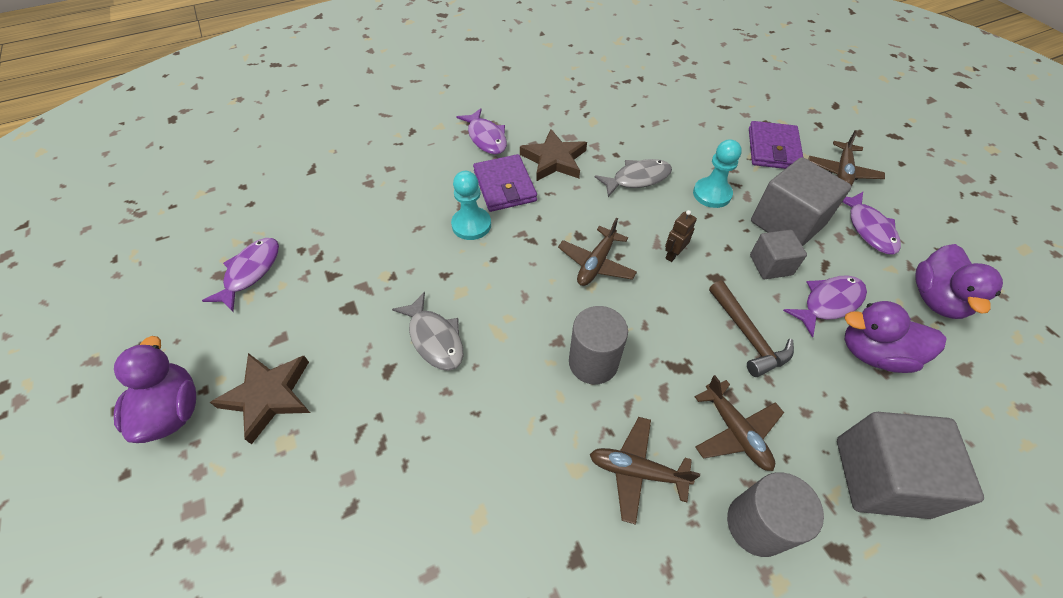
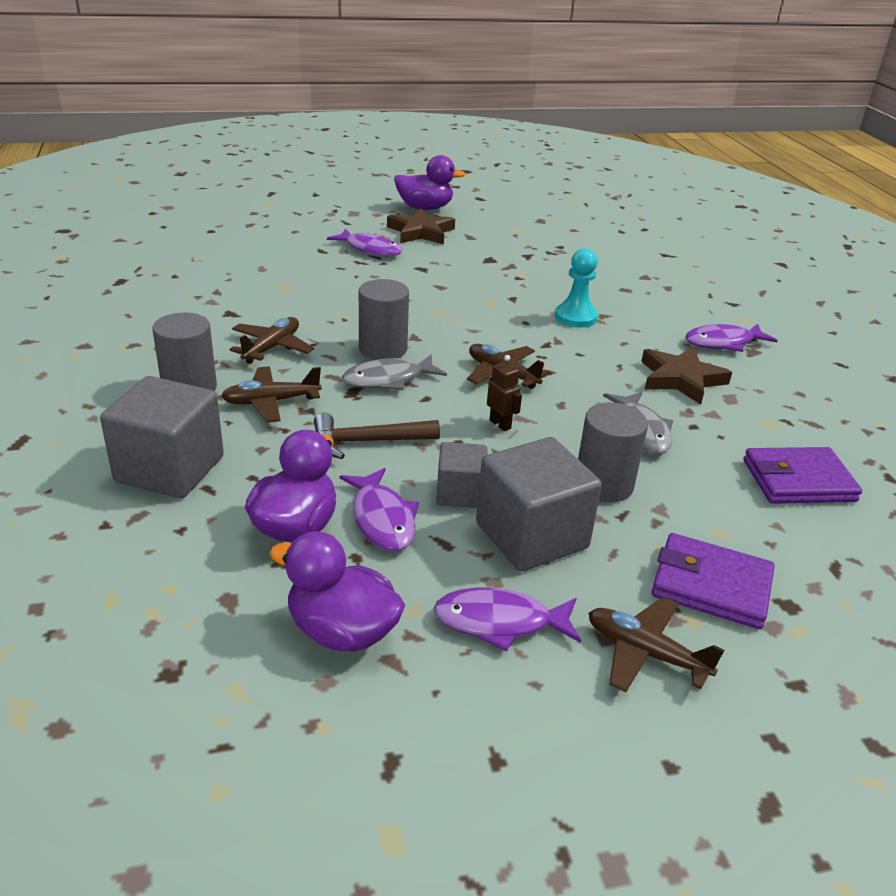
camera: 100 degrees right, 20 degrees down
purple fish [202,238,279,311] -> purple fish moved to [327,228,402,257]
grey fish [392,292,464,371] -> grey fish moved to [342,354,447,390]
purple wallet [473,154,537,212] -> purple wallet moved to [744,447,862,504]
turquoise pawn [693,139,742,208] -> grey cylinder [578,402,648,503]

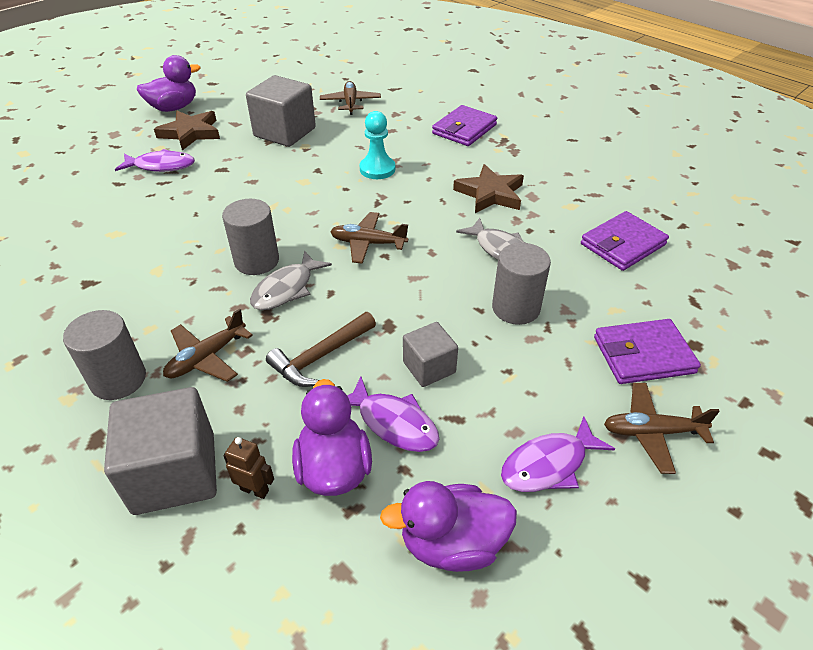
camera: 30 degrees left, 10 degrees up
brown plane [229,317,314,364] -> brown plane moved to [320,81,381,115]
grey cube [476,437,602,572] -> grey cube moved to [246,75,316,147]
brown robot [487,355,522,431] -> brown robot moved to [223,437,274,499]
purple fish [685,323,778,352] -> none
none -> purple wallet [432,105,497,146]

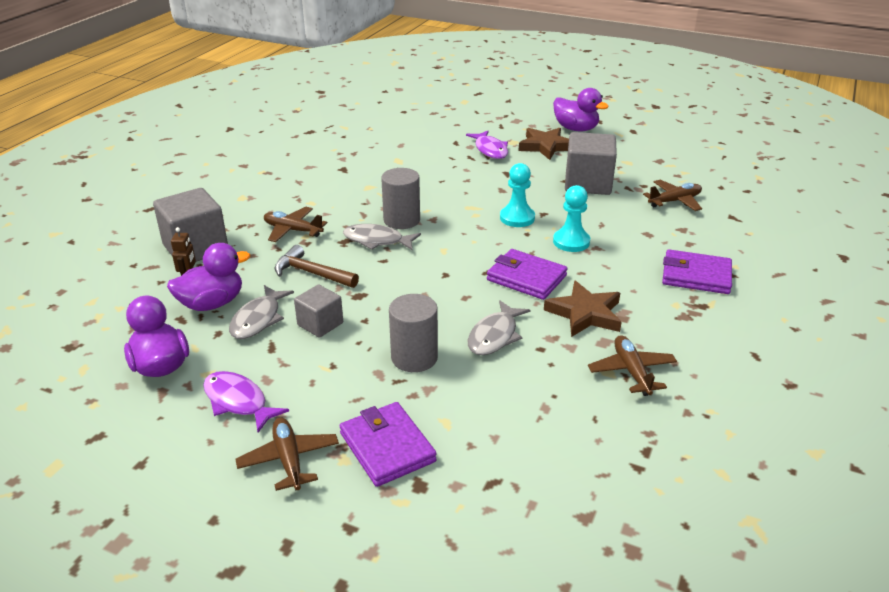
camera: 70 degrees right, 10 degrees down
grey cylinder [63,310,146,400] -> none
brown plane [330,212,408,264] -> brown plane moved to [588,335,677,396]
purple fish [347,377,439,452] -> grey fish [229,285,294,339]
purple wallet [581,211,669,271] -> purple wallet moved to [487,249,568,300]
none -> turquoise pawn [500,163,535,227]

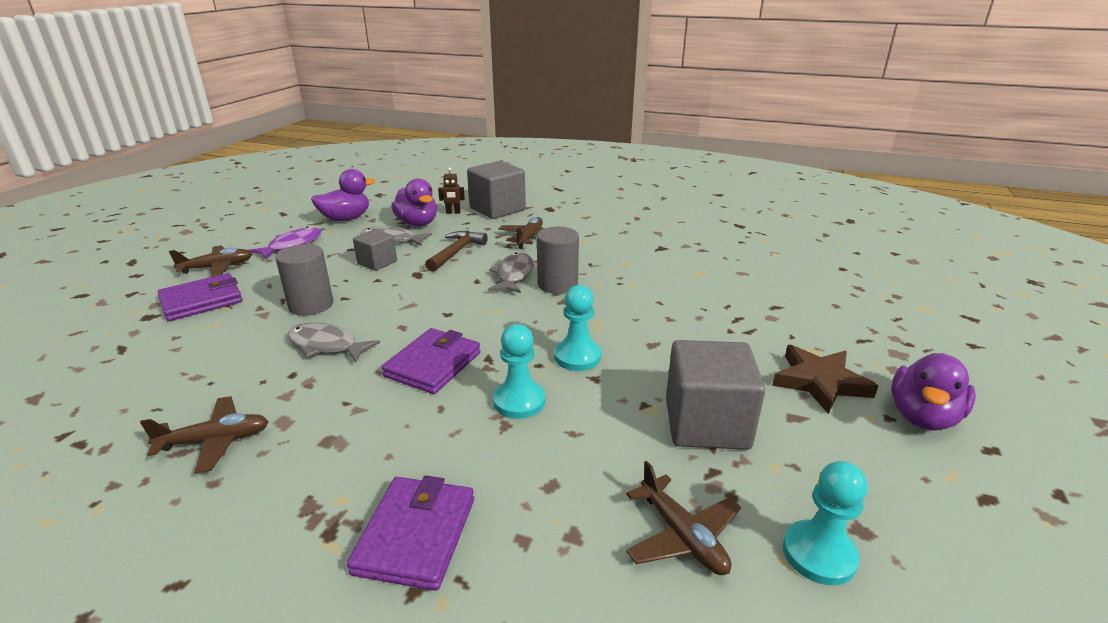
camera: 85 degrees right, 5 degrees down
purple fish [466,131,508,159] -> none
brown star [544,281,622,337] -> none
none -> turquoise pawn [783,461,868,586]

